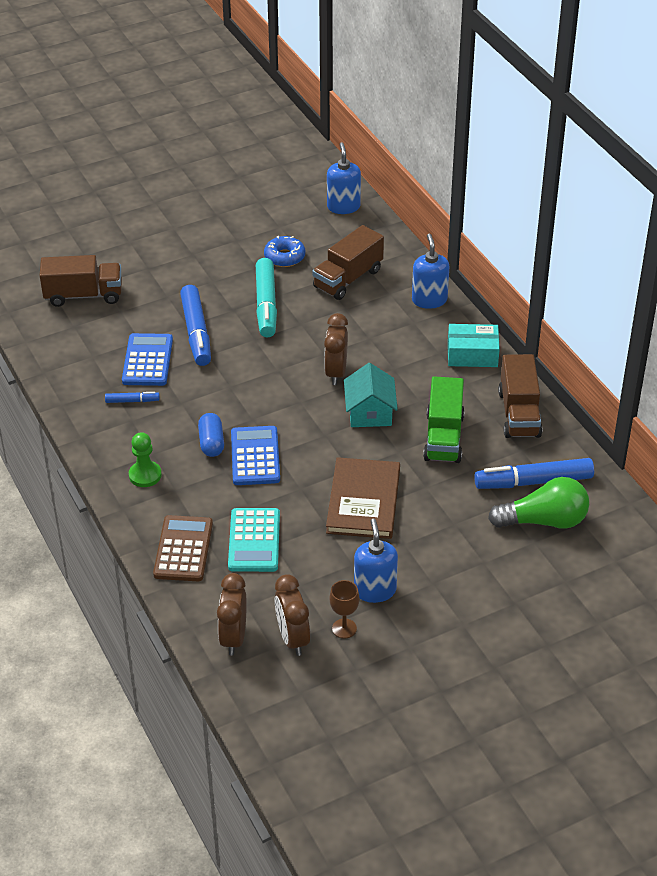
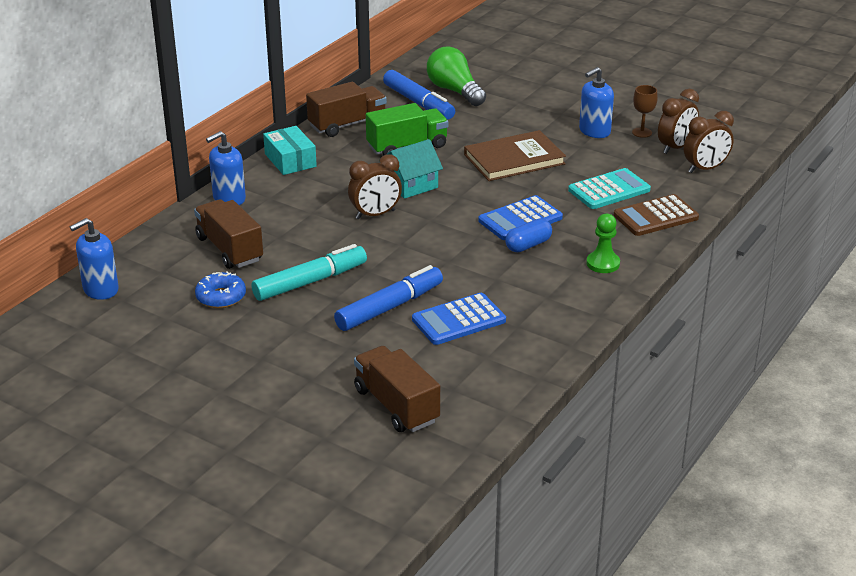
camera: 120 degrees left, 10 degrees down
blue marker [105,392,160,403] -> none
brown truck [312,225,384,300] -> brown truck turned 135 degrees counterclockwise [194,199,263,269]

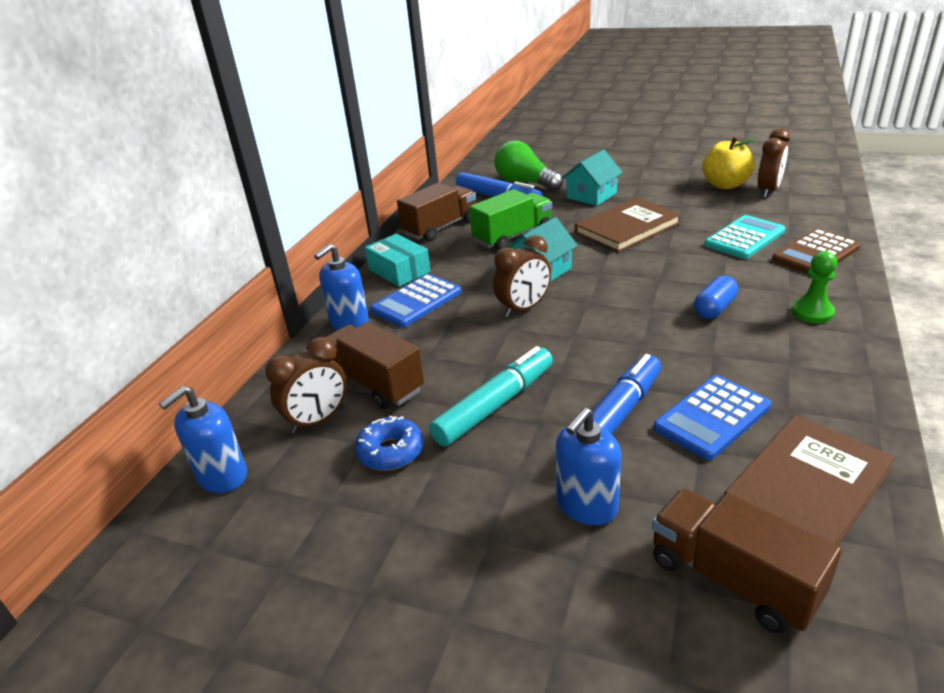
camera: 10 degrees left, 0 degrees up
blue calculator [478,195,563,240] -> blue calculator moved to [370,274,461,327]
blue soap dispenser [579,67,614,138] -> blue soap dispenser moved to [556,408,621,525]
brown goblet [632,85,658,138] -> yellow apple [702,136,756,189]
brown clock [684,111,734,173] -> brown clock moved to [265,337,347,433]
none -> turquoise house [562,149,623,206]
none -> brown book [724,415,895,546]

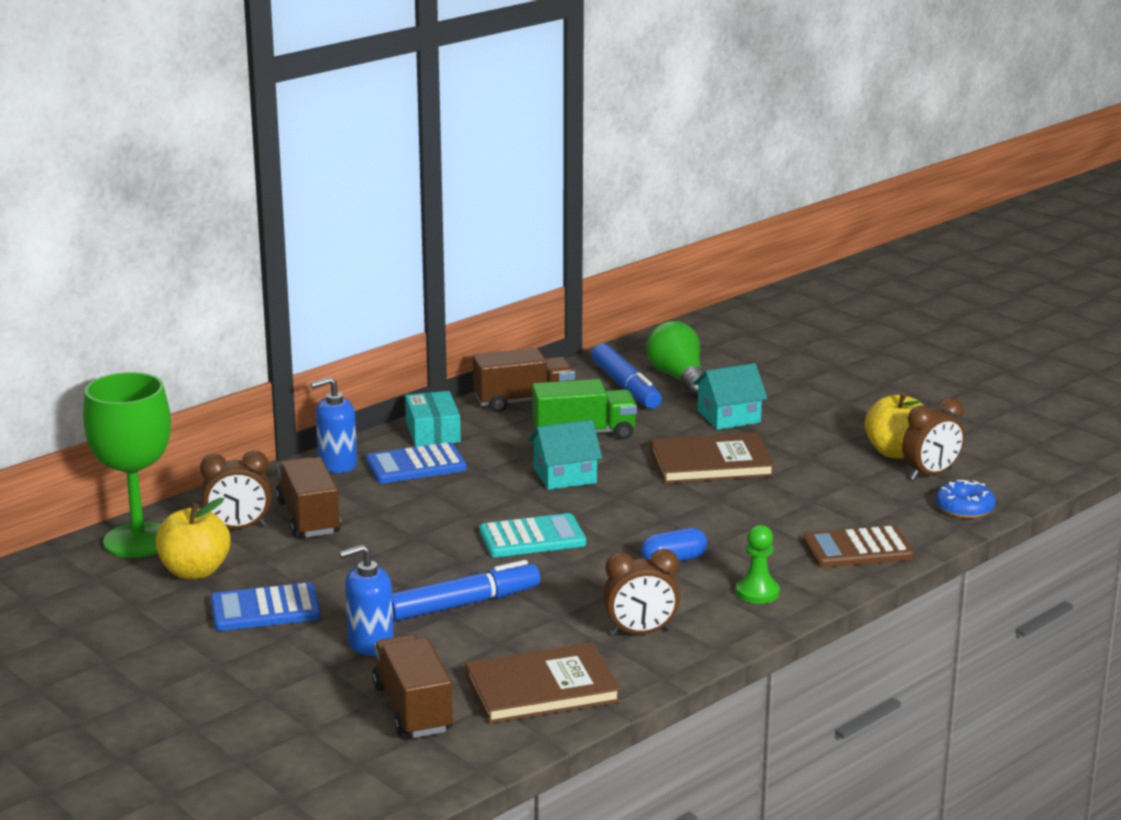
camera: 25 degrees right, 10 degrees down
blue soap dispenser [159,386,247,493] -> green goblet [83,372,171,558]
blue donut [355,415,423,471] -> blue donut moved to [936,480,996,518]
turquoise marker [429,346,553,447] -> none
brown clock [493,235,551,317] -> brown clock moved to [603,549,681,636]
blue calculator [653,375,771,460] -> blue calculator moved to [210,582,321,631]
turquoise calculator [704,215,785,259] -> turquoise calculator moved to [479,513,586,557]
none -> yellow apple [155,498,231,579]

